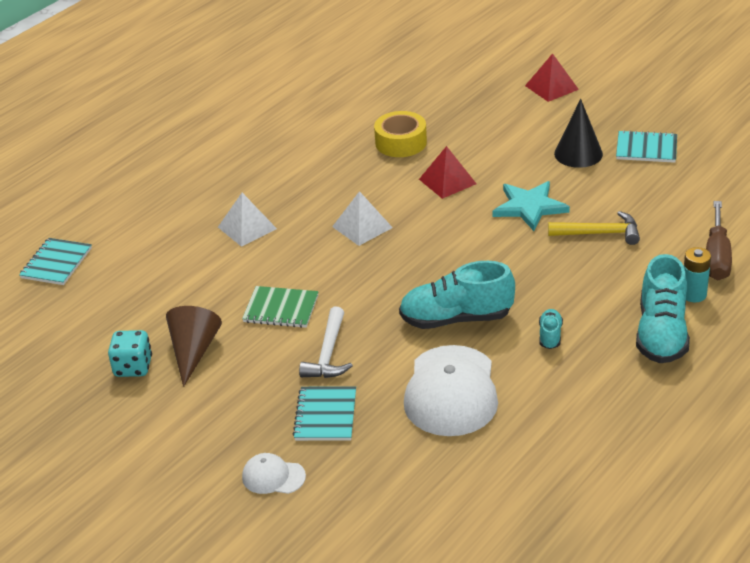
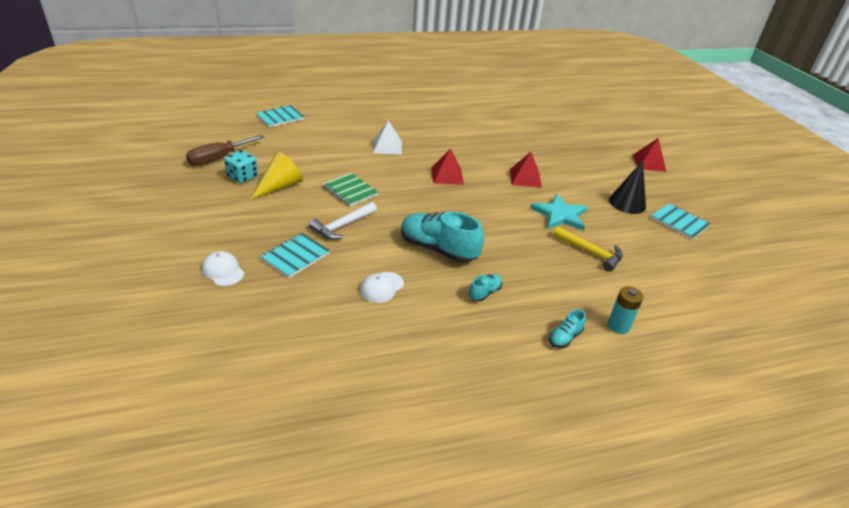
camera: 30 degrees right, 0 degrees up
brown cone [166,306,222,387] -> yellow cone [251,151,303,199]
white pyramid [332,191,393,246] -> red pyramid [432,148,464,185]
yellow tape [374,111,427,157] -> none
white cap [404,345,498,436] -> white cap [360,272,404,303], size x0.48
turquoise shoe [636,254,690,363] -> turquoise shoe [549,309,586,348], size x0.47
brown screwdriver [706,201,732,280] -> brown screwdriver moved to [186,135,264,166]

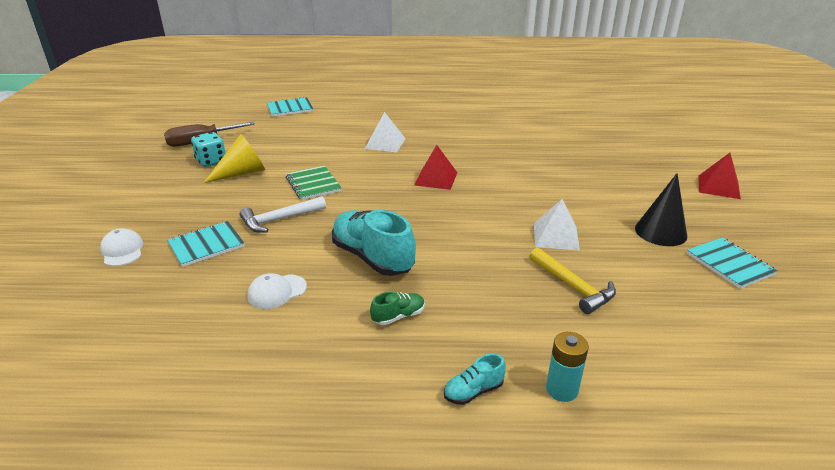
camera: 20 degrees right, 5 degrees down
turquoise shoe [469,274,502,301] -> green shoe [370,292,425,325]
red pyramid [510,152,542,188] -> none
turquoise star [530,194,588,231] -> white pyramid [534,199,580,251]

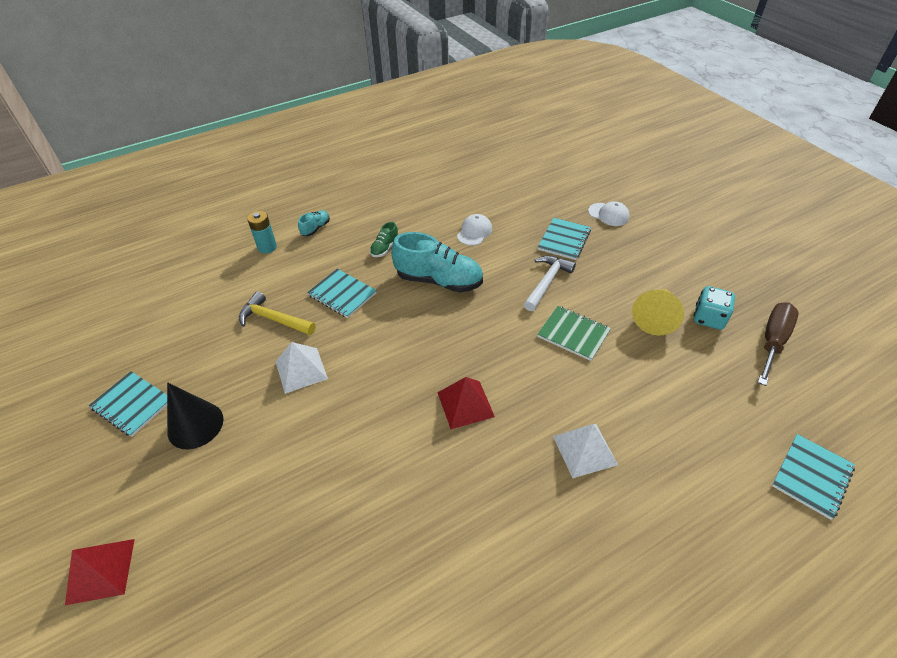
camera: 150 degrees right, 15 degrees up
none -> turquoise notebook [307,269,377,318]

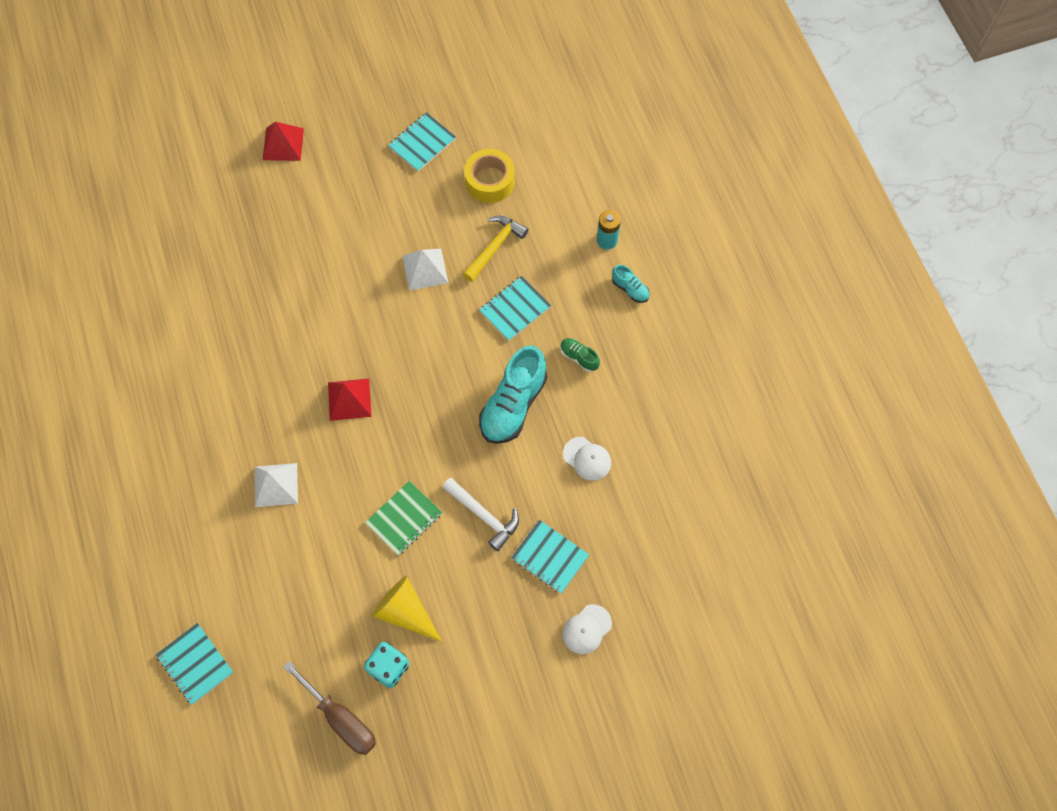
camera: 100 degrees right, 20 degrees up
black cone [167,382,224,449] -> none
none -> yellow tape [464,149,515,203]

